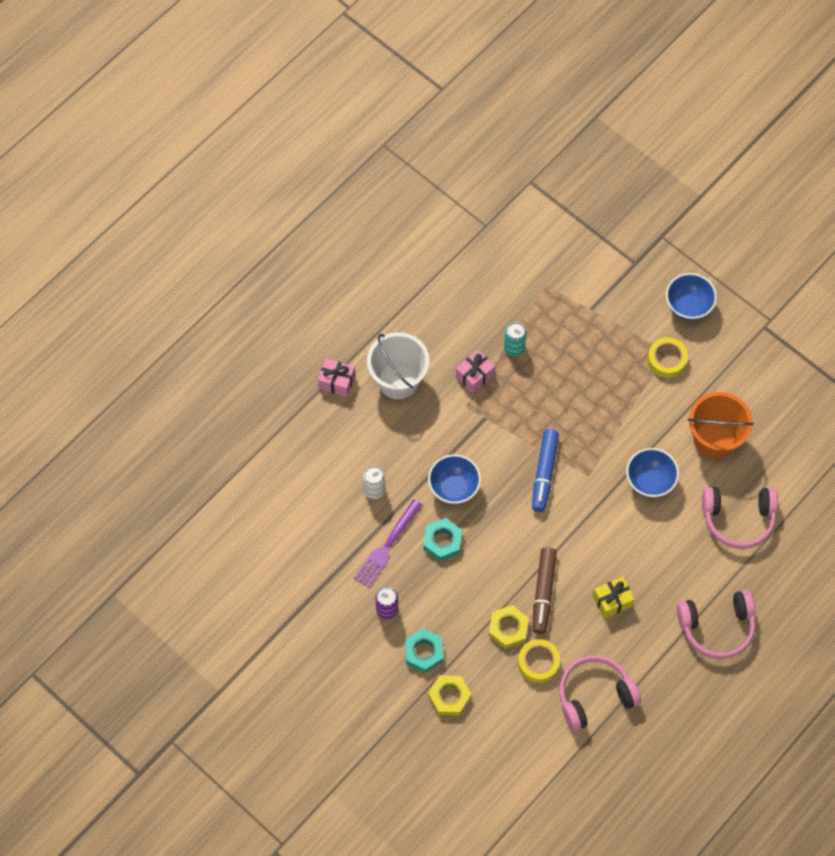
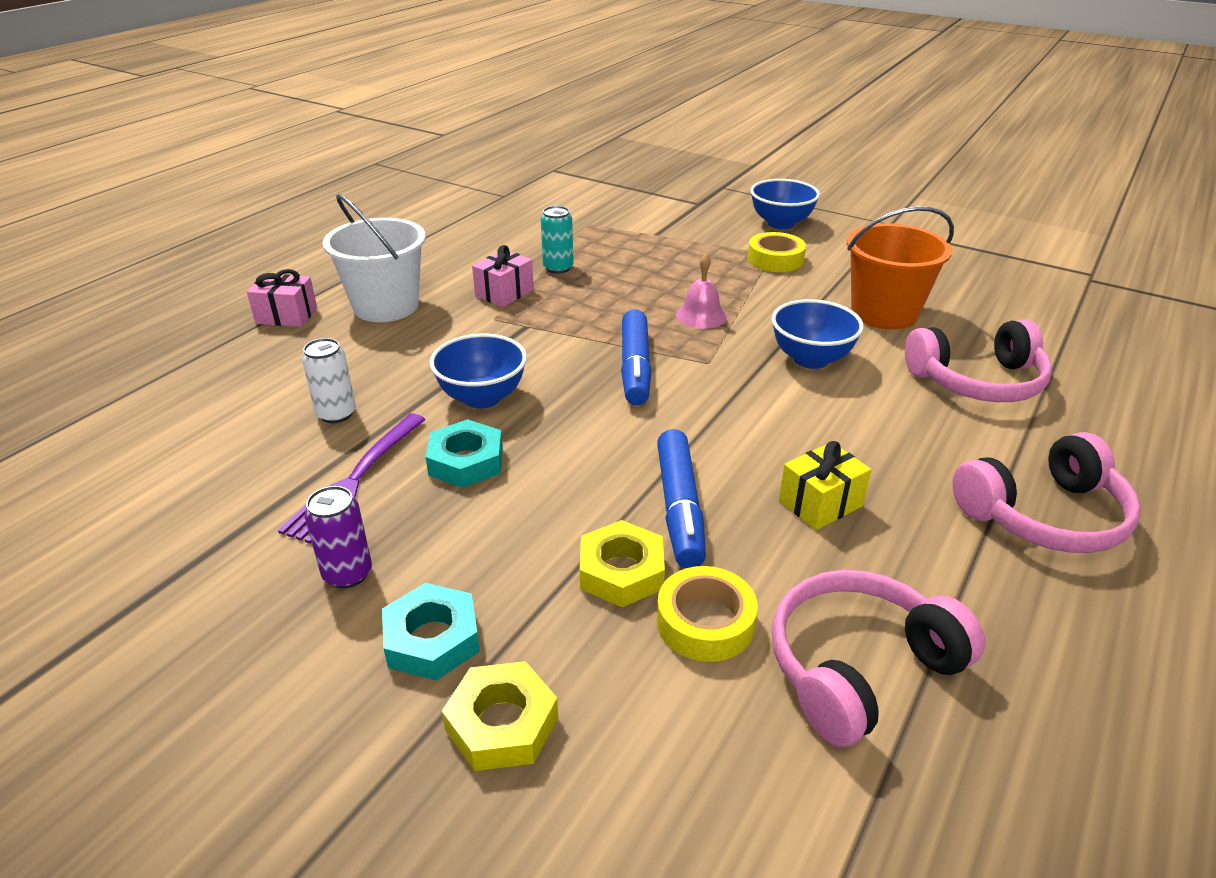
camera: 10 degrees left, 30 degrees down
brown marker [532,547,557,634] -> blue marker [657,429,706,568]
none -> pink bell [676,254,727,329]

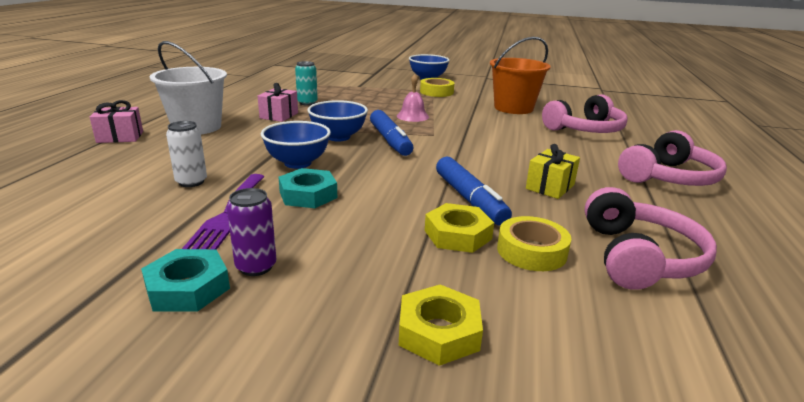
camera: 20 degrees left, 10 degrees down
turquoise nut [382,583,480,681] -> turquoise nut moved to [141,249,230,312]
blue bowl [772,299,864,369] -> blue bowl moved to [307,100,368,141]
pink headphones [772,570,985,747] -> pink headphones turned 150 degrees clockwise [585,187,717,290]

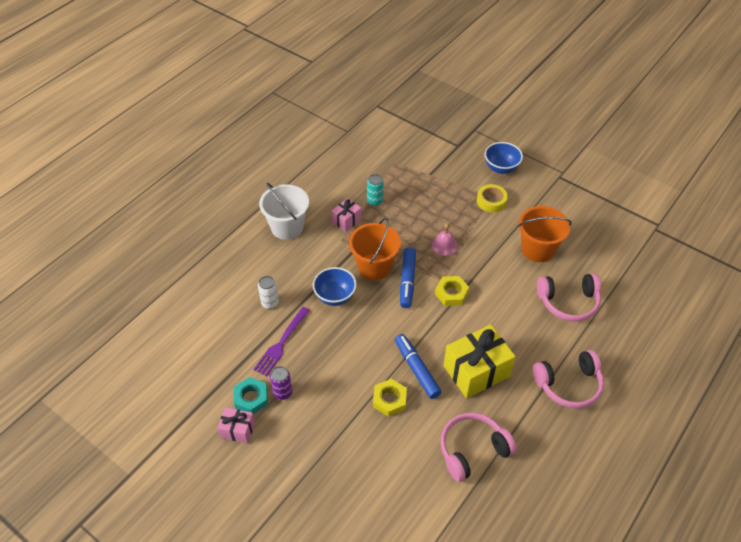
camera: 25 degrees right, 25 degrees up
pink gift [90,100,143,143] -> pink gift moved to [217,407,255,444]
turquoise nut [278,168,337,208] -> none
blue bowl [307,100,368,141] -> orange bucket [349,218,401,280]
yellow nut [399,285,483,366] -> yellow nut moved to [435,276,469,306]
blue marker [436,157,512,226] -> blue marker turned 150 degrees clockwise [395,334,442,399]
yellow tape [497,216,571,271] -> none
yellow gift [526,144,580,199] -> yellow gift [444,325,516,399], size x1.91
pink headphones [585,187,717,290] -> pink headphones turned 150 degrees counterclockwise [440,413,517,482]

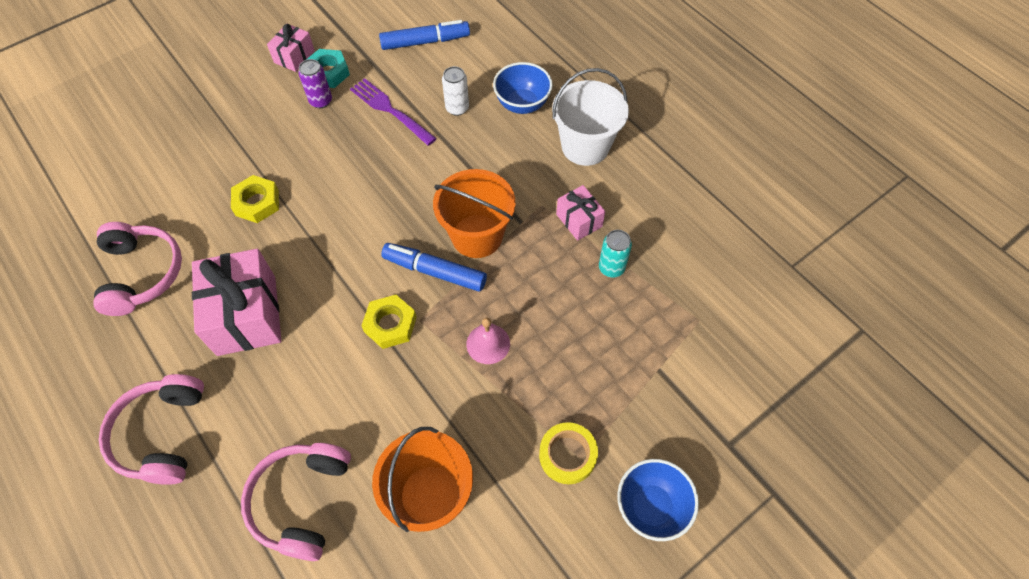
camera: 105 degrees right, 10 degrees up
blue bowl [313,267,357,306] -> blue bowl moved to [493,62,553,114]
blue marker [395,334,442,399] -> blue marker moved to [379,20,470,50]
yellow gift [444,325,516,399] -> pink gift [192,249,281,356]

